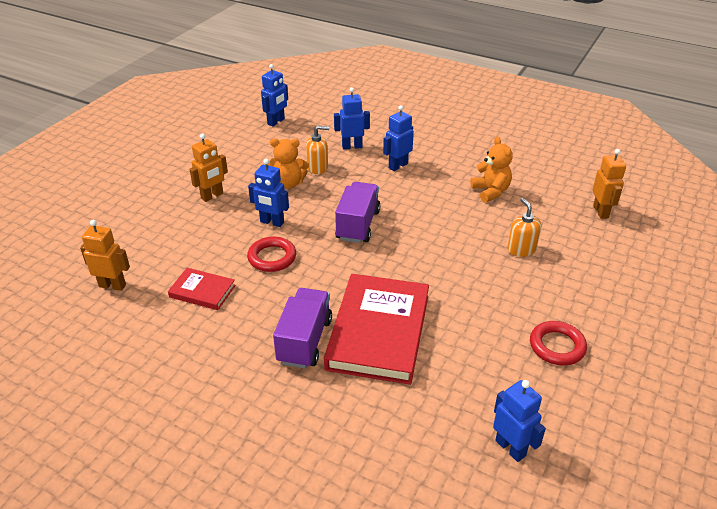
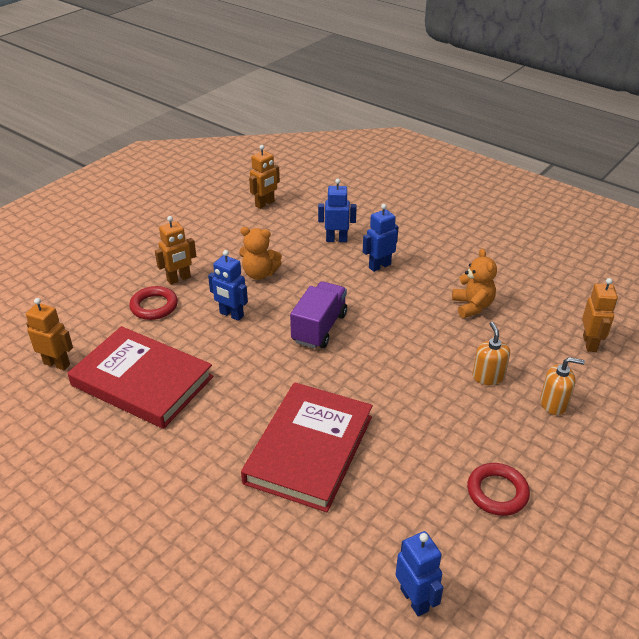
camera: 10 degrees right, 0 degrees up
red book [168,268,236,310] -> red book [68,326,213,429], size x2.07
red ring [247,236,296,272] -> red ring moved to [129,286,178,320]
blue robot [261,64,288,127] -> orange robot [249,145,280,209]
purple truck [273,288,332,368] -> none
orange soap dispenser [306,125,329,174] -> orange soap dispenser moved to [540,357,585,415]

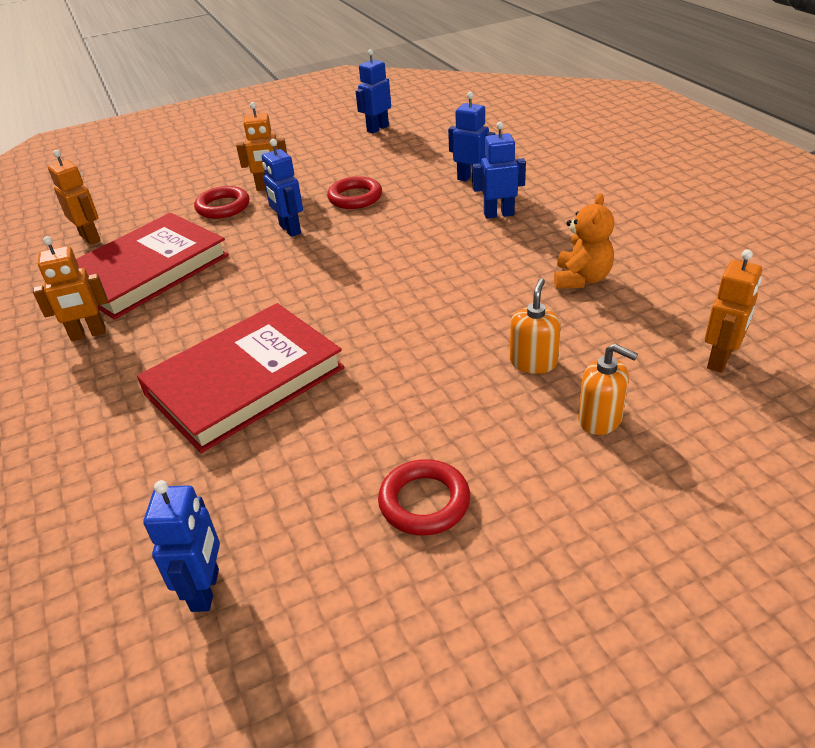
camera: 30 degrees right, 0 degrees up
red book [68,326,213,429] -> red book turned 75 degrees clockwise [76,213,229,320]
orange teddy bear [239,227,282,280] -> red ring [327,176,382,209]
orange robot [249,145,280,209] -> orange robot moved to [33,236,108,341]
purple truck [290,281,347,349] -> none
none -> blue robot [356,49,391,134]

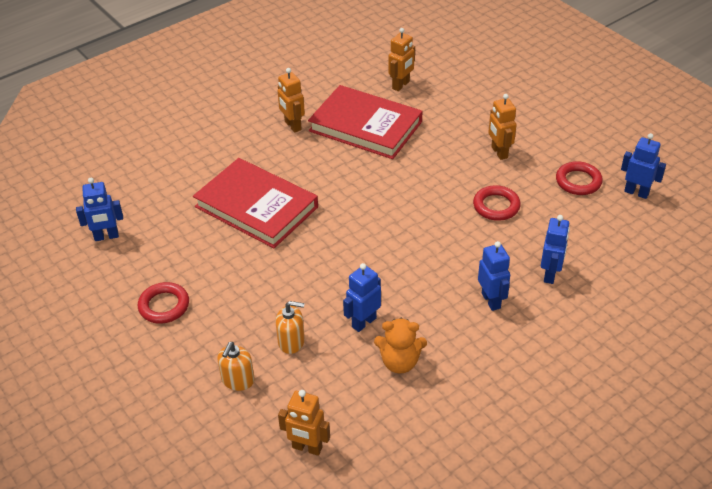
camera: 75 degrees right, 5 degrees up
red ring [194,186,249,219] -> red ring moved to [556,161,603,195]
blue robot [262,139,303,237] -> blue robot moved to [343,263,381,332]

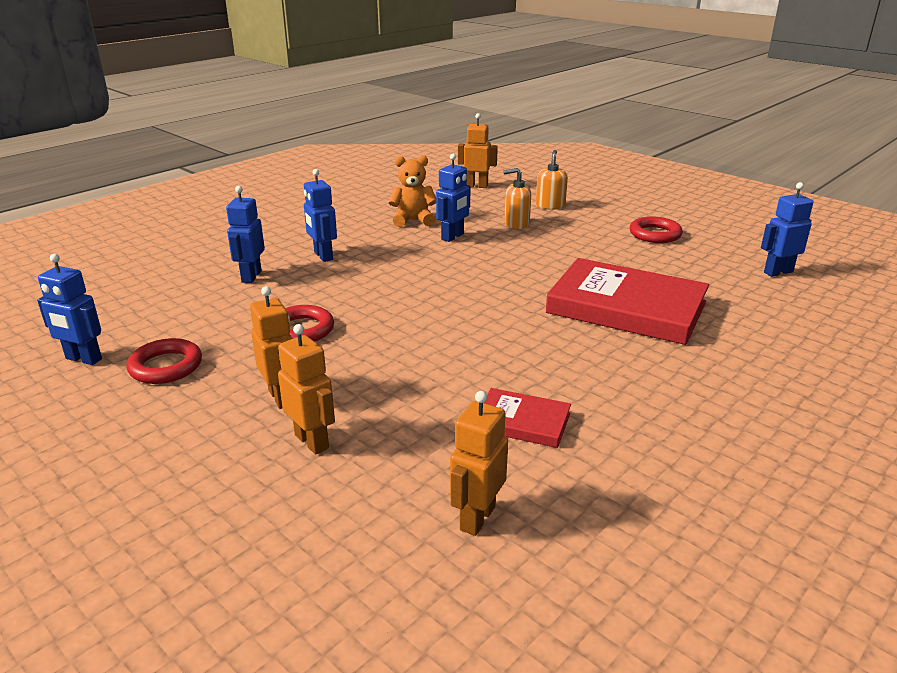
camera: 170 degrees right, 15 degrees down
orange robot [278,68,305,133] -> orange robot moved to [278,324,335,455]
red book [308,85,423,159] -> red book [484,388,571,448], size x0.48

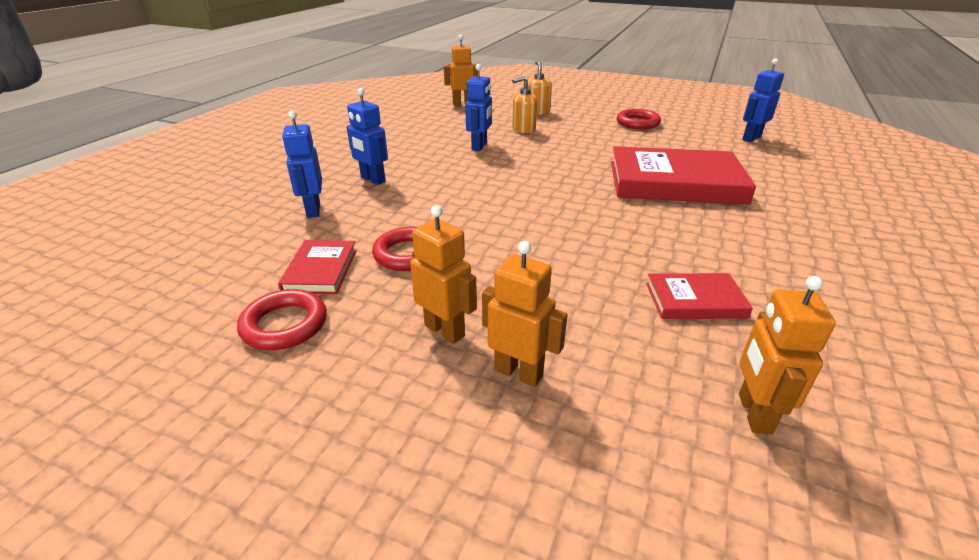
camera: 20 degrees left, 5 degrees up
blue robot [37,254,102,365] -> none
orange teddy bear [389,155,436,227] -> none
none -> red book [278,240,357,294]

